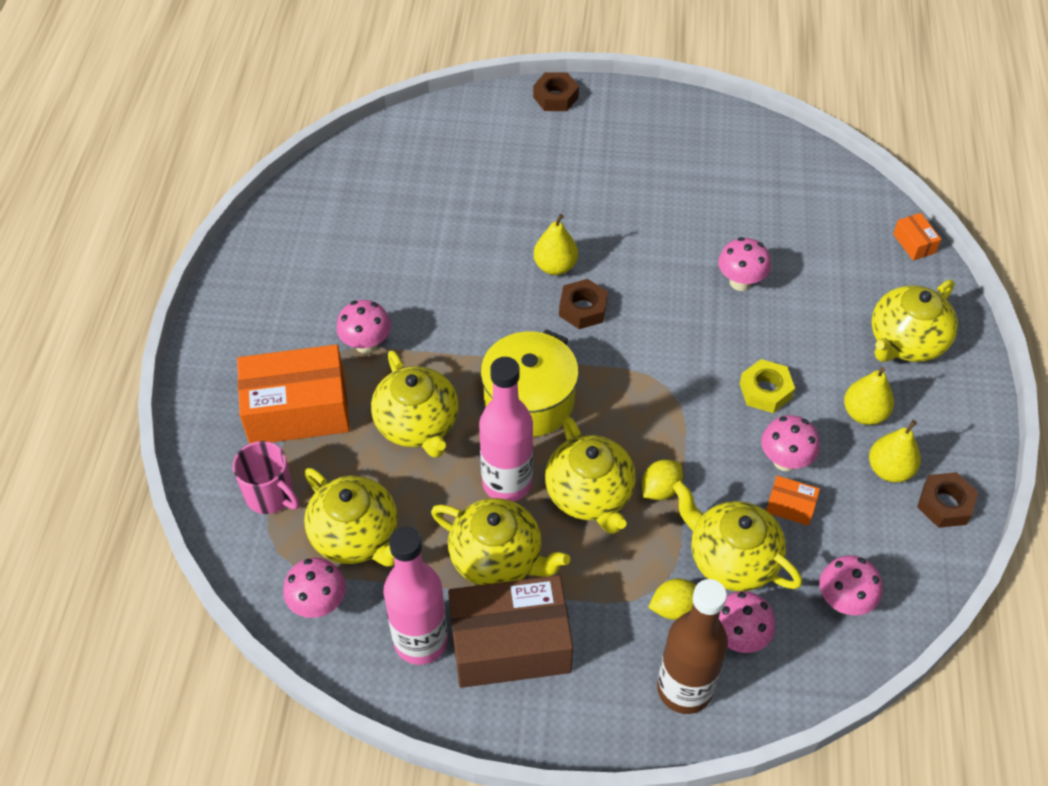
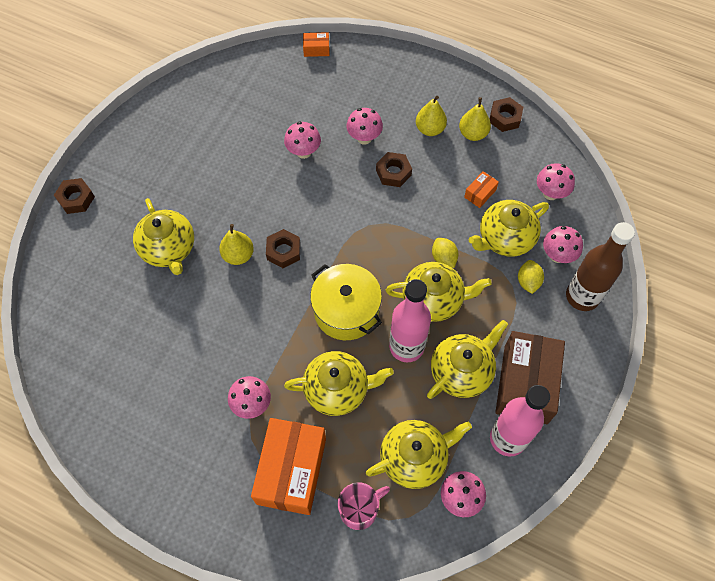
camera: 70 degrees left, 10 degrees up
yellow nut [739,359,795,413] -> brown nut [376,152,412,187]
pink mushroom [761,415,820,471] -> pink mushroom moved to [346,108,383,145]
yellow teapot [872,280,958,362] -> yellow teapot moved to [133,198,194,275]

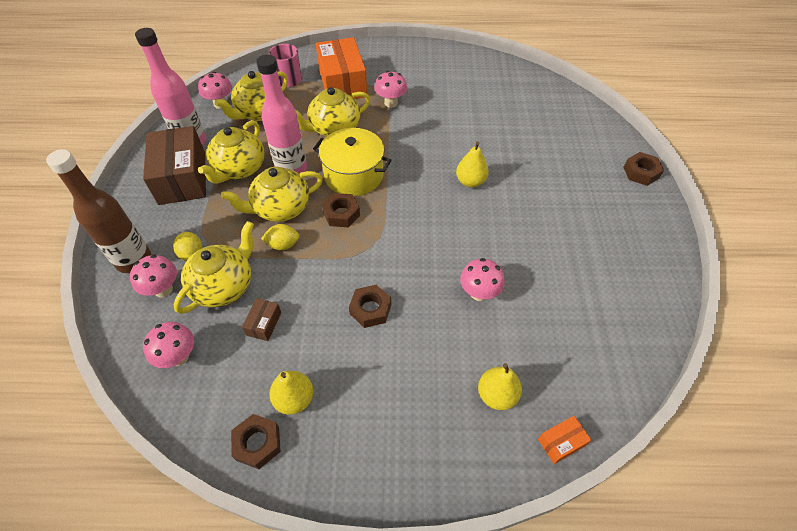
camera: 155 degrees right, 10 degrees down
yellow teapot [133,198,194,275] -> none
brown nut [266,229,301,268] -> brown nut moved to [322,193,360,227]
pink mushroom [346,108,383,145] -> none
yellow pear [416,96,447,136] -> yellow pear moved to [478,363,522,410]
yellow lemon [432,238,458,268] -> yellow lemon turned 45 degrees counterclockwise [261,224,300,250]
orange box [464,171,499,208] -> brown box [242,298,281,341]

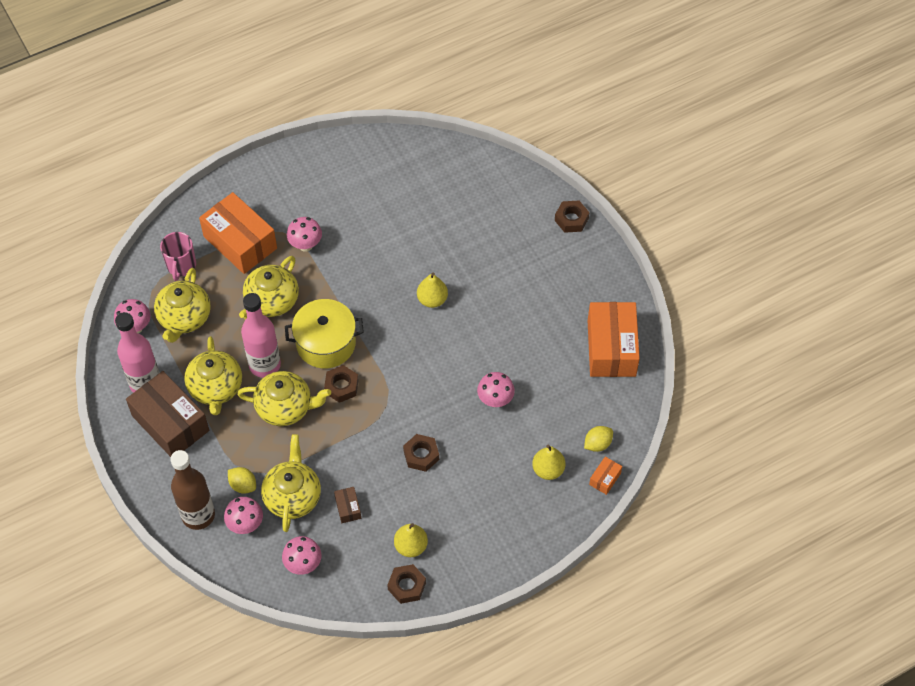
camera: 30 degrees left, 5 degrees up
yellow teapot [221,167,323,222] -> yellow teapot turned 120 degrees counterclockwise [237,371,331,426]
yellow lemon [261,224,300,250] -> yellow lemon moved to [584,426,613,452]
none -> orange box [588,302,640,377]

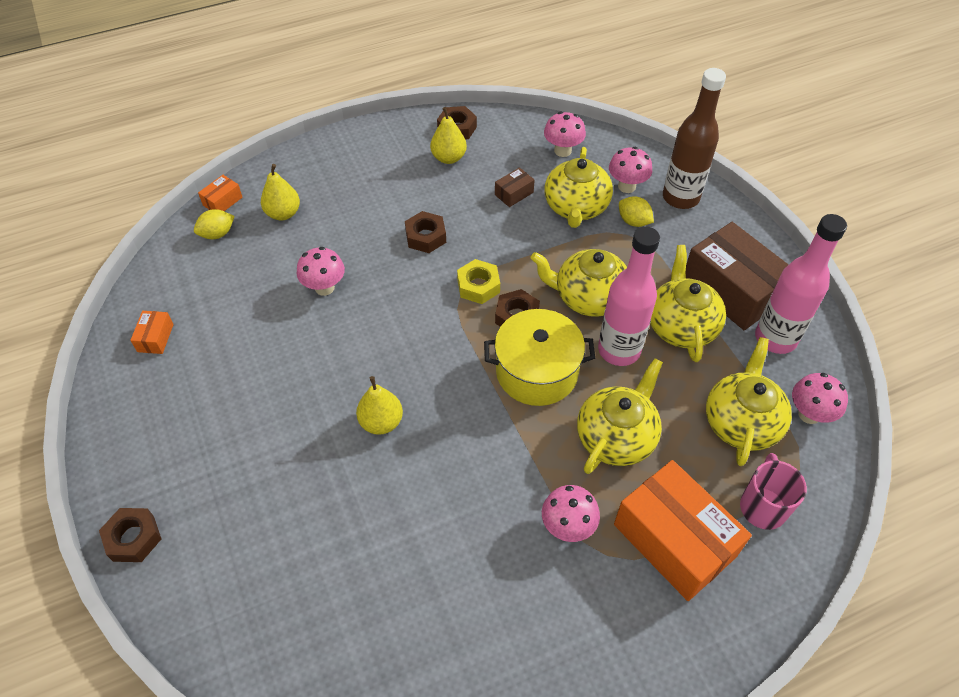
camera: 175 degrees left, 5 degrees down
brown box [334,487,361,523] -> brown box turned 60 degrees clockwise [495,167,535,207]
orange box [588,302,640,377] -> orange box [130,311,174,354], size x0.42
none -> yellow nut [457,259,500,304]

